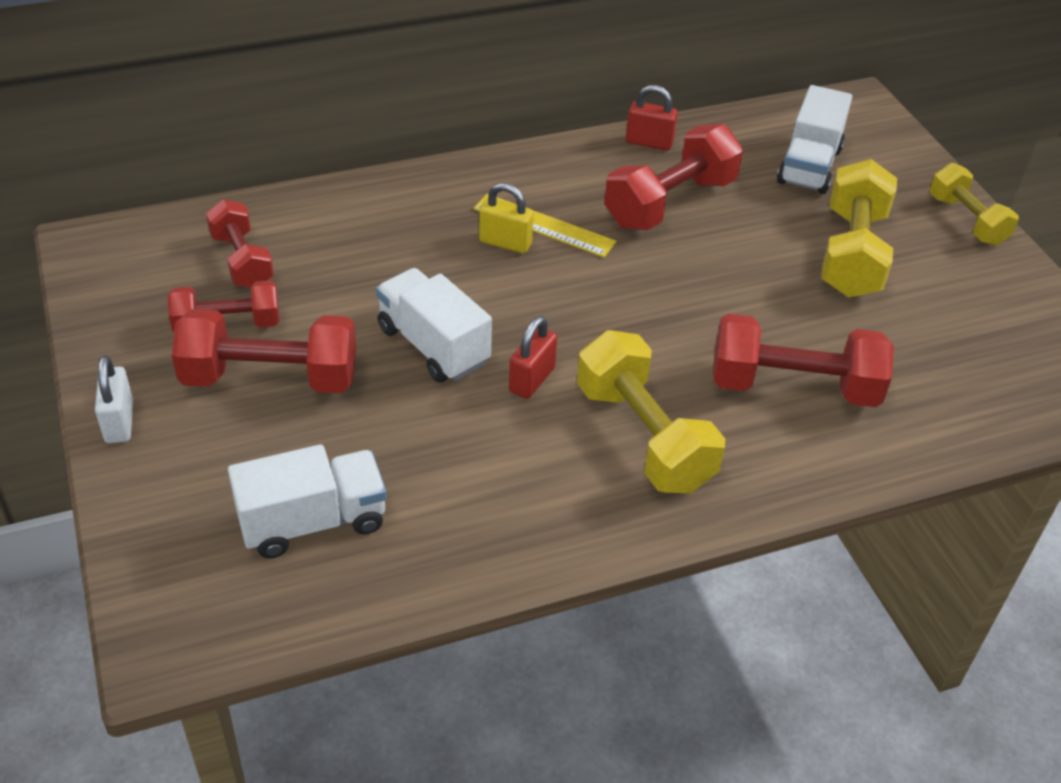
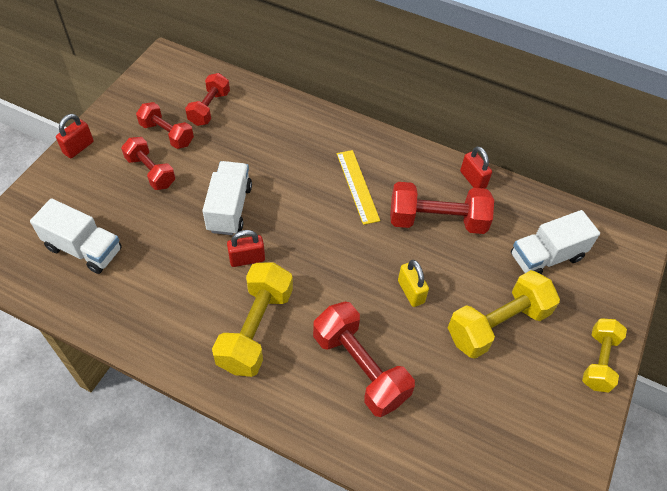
camera: 45 degrees right, 10 degrees up
white padlock [95,356,133,443] -> red padlock [56,114,94,158]
red dumbbell [172,309,356,393] -> red dumbbell [121,137,175,190], size x0.64
yellow padlock [479,183,534,253] -> yellow padlock moved to [398,260,429,307]

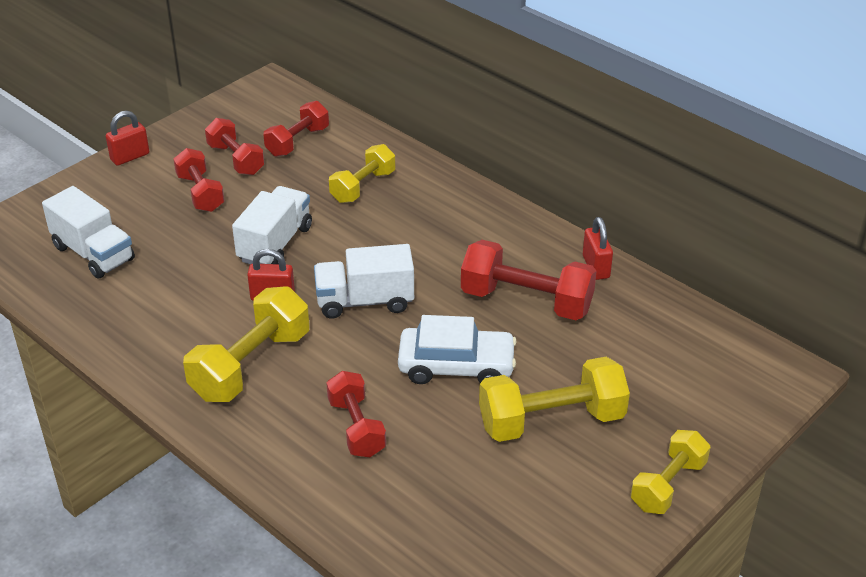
camera: 20 degrees right, 15 degrees down
red dumbbell [313,302,415,417] -> red dumbbell [326,371,386,457], size x0.64
yellow ruler [337,150,380,225] -> none
yellow padlock [398,260,429,307] -> white car [398,315,517,384]
white truck [511,210,600,274] -> white truck moved to [314,244,414,319]
none -> yellow dumbbell [329,144,395,203]

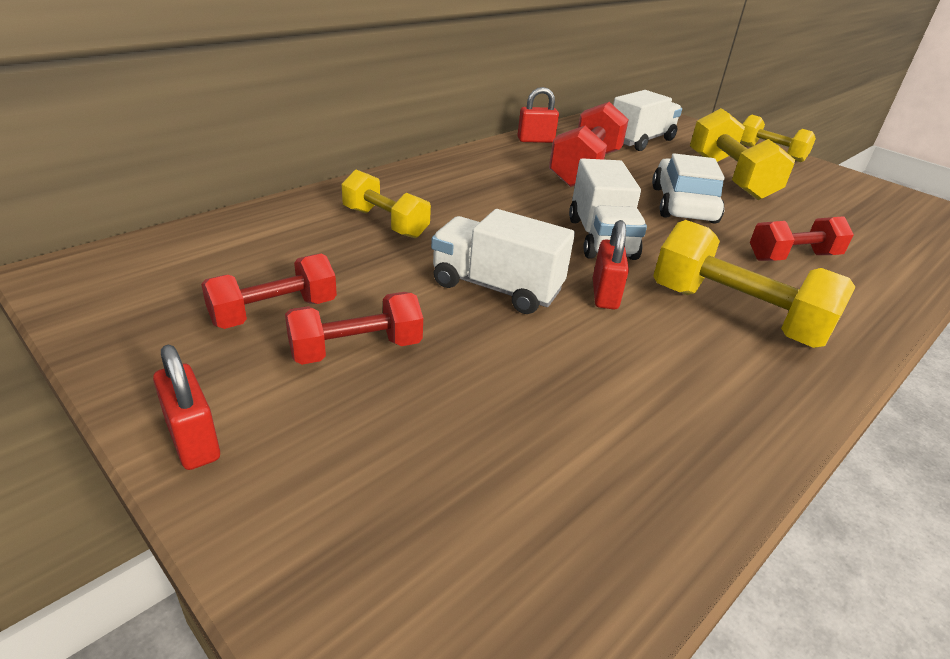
camera: 90 degrees left, 5 degrees down
white truck [42,186,135,279] -> white truck moved to [613,90,682,151]
red dumbbell [263,101,329,157] -> none

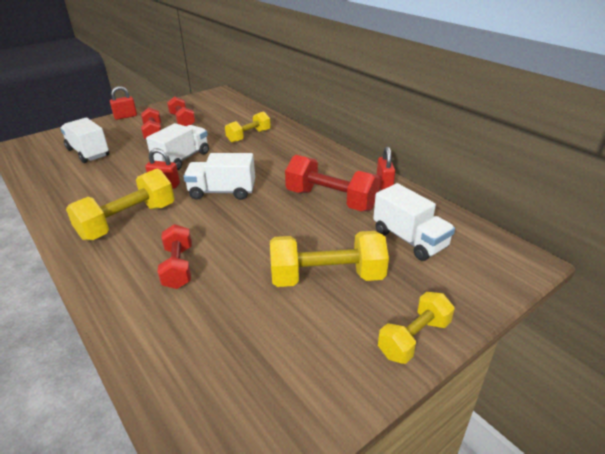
camera: 100 degrees right, 0 degrees up
white car [652,153,725,224] -> none
none -> white truck [60,117,110,163]

